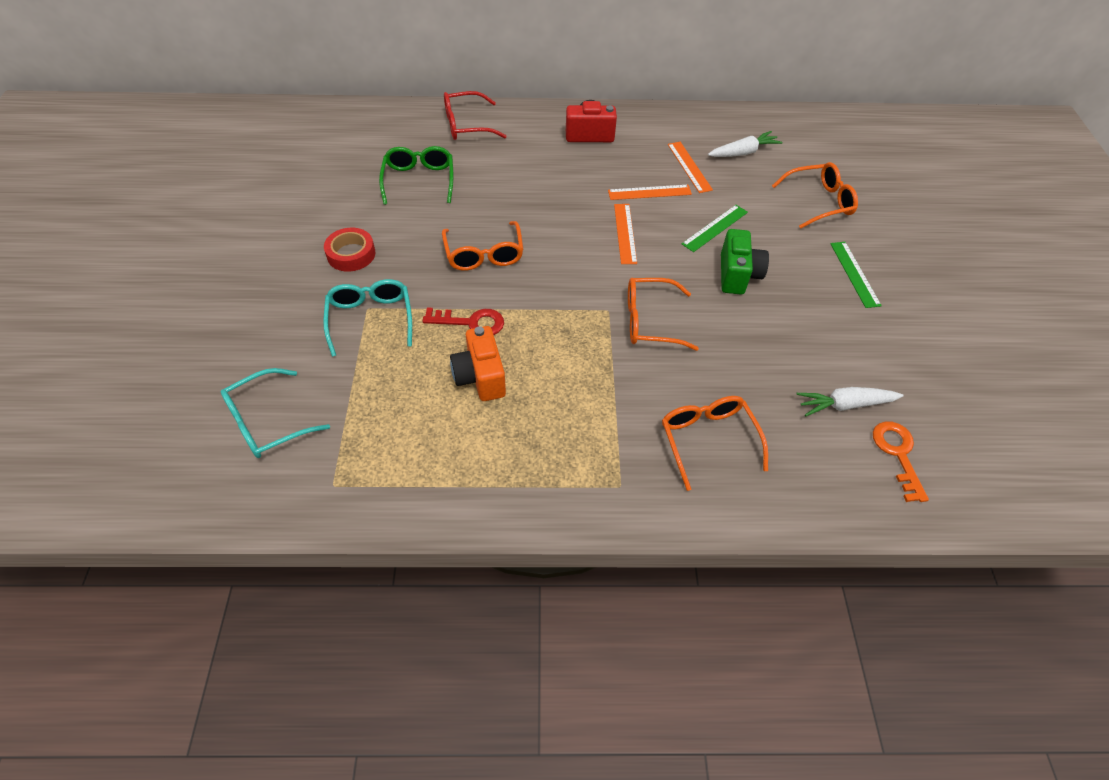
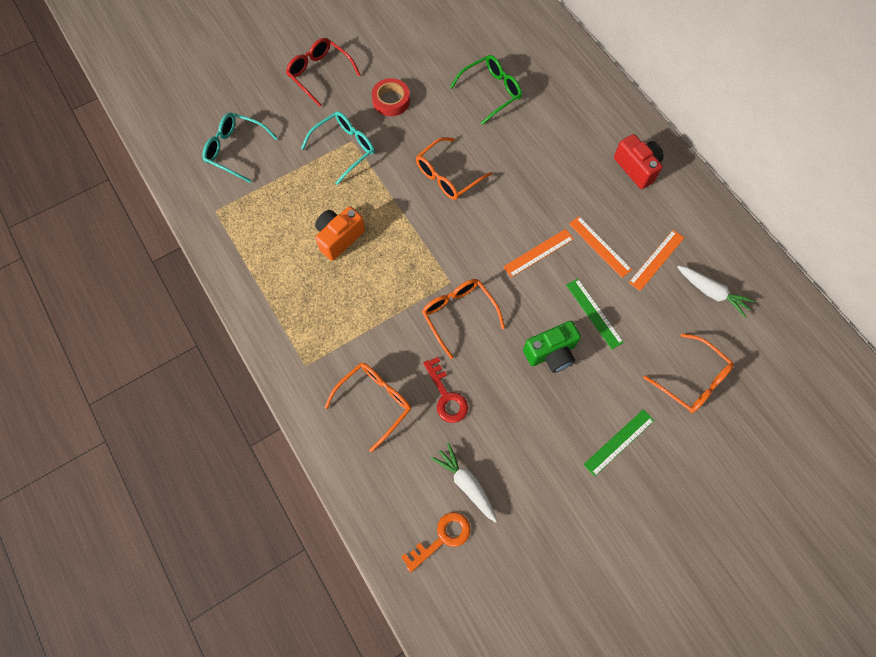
camera: 60 degrees right, 15 degrees up
red key [422,307,504,335] -> red key moved to [423,357,468,423]
red glasses [444,91,507,140] -> red glasses moved to [286,38,361,107]
green ruler [682,205,748,252] -> green ruler turned 45 degrees clockwise [566,278,624,349]

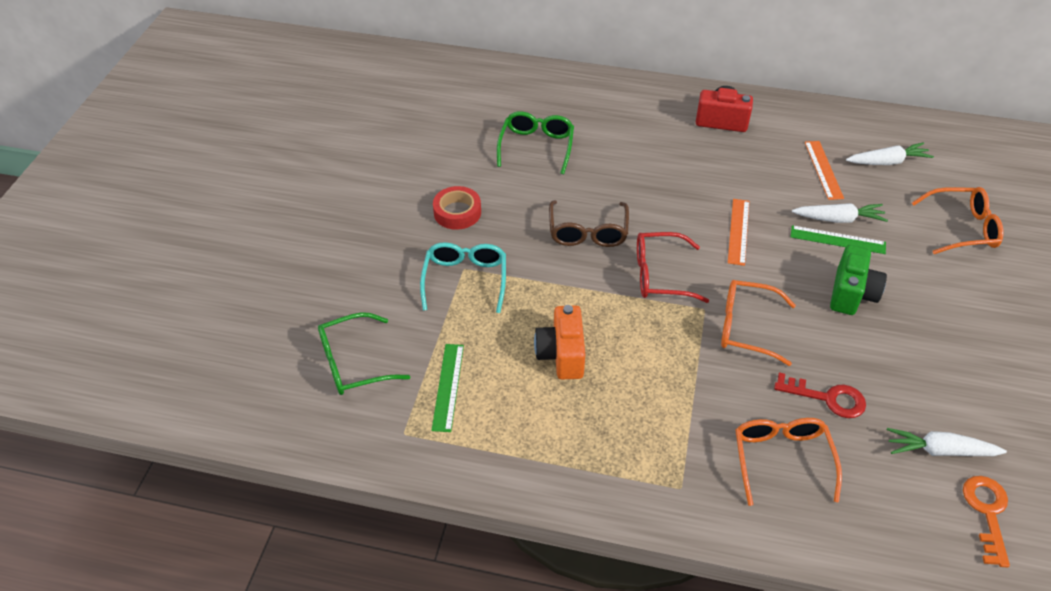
camera: 45 degrees left, 20 degrees down
turquoise glasses [202,113,278,183] -> green glasses [318,312,410,395]
red glasses [286,38,361,107] -> red glasses moved to [637,232,709,303]
orange glasses [416,137,492,200] -> brown glasses [549,200,629,247]
orange ruler [569,216,632,278] -> none
green ruler [583,409,655,477] -> green ruler moved to [431,344,464,432]
none -> white carrot [792,203,888,223]

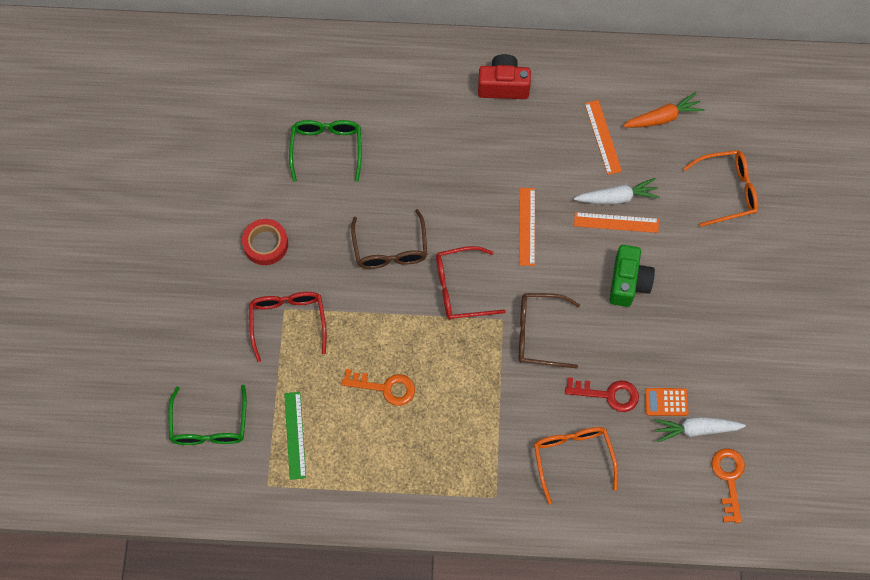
camera: 10 degrees left, 20 degrees up
green glasses [318,312,410,395] -> green glasses turned 60 degrees counterclockwise [168,385,247,445]
turquoise glasses [420,242,506,313] -> red glasses [249,292,327,362]
orange camera [534,305,586,379] -> orange key [342,369,415,406]
orange glasses [721,280,796,366] -> brown glasses [519,293,580,368]
green ruler [791,225,886,254] -> orange ruler [574,212,659,233]
white carrot [846,142,934,165] -> orange carrot [623,92,705,128]
none -> orange calculator [645,388,688,416]

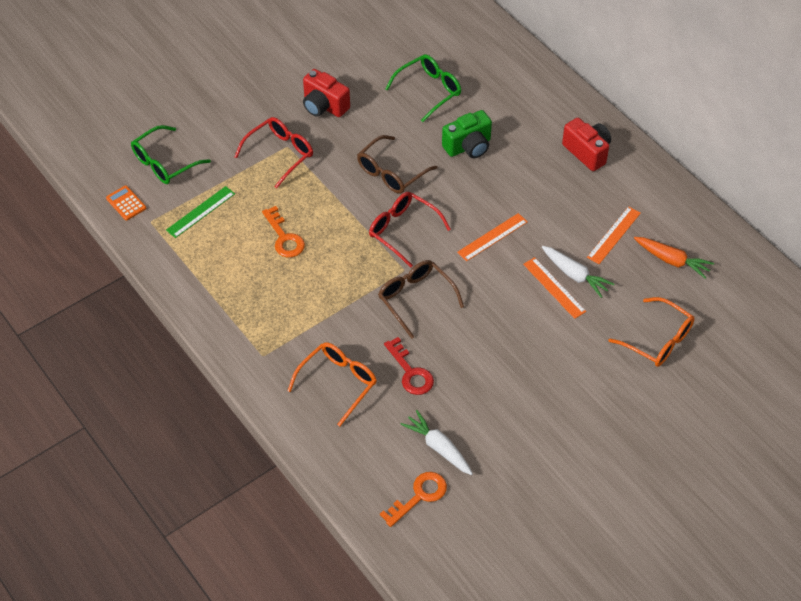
camera: 50 degrees right, 15 degrees down
red tape [242,219,288,265] -> red camera [303,69,350,117]
green camera [609,245,655,307] -> green camera moved to [442,110,492,158]
orange calculator [645,388,688,416] -> orange calculator moved to [106,186,146,220]

